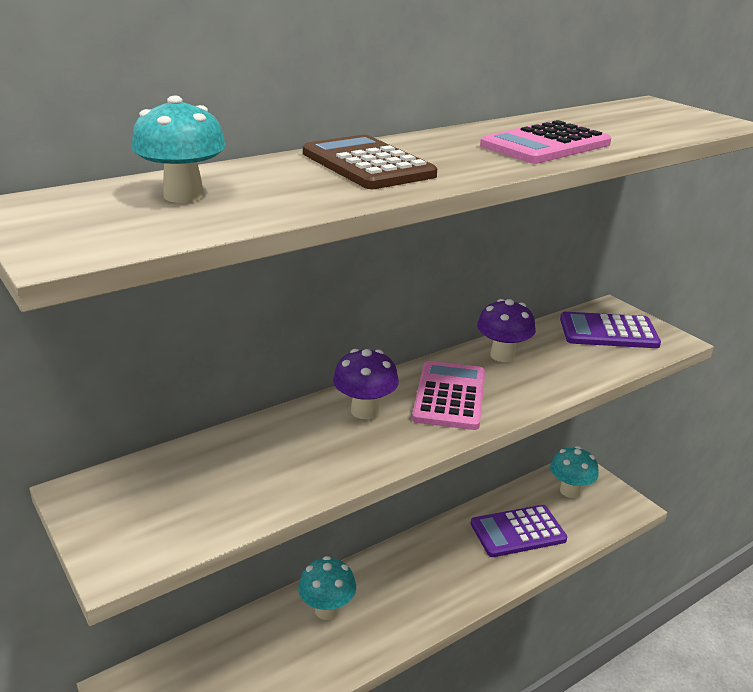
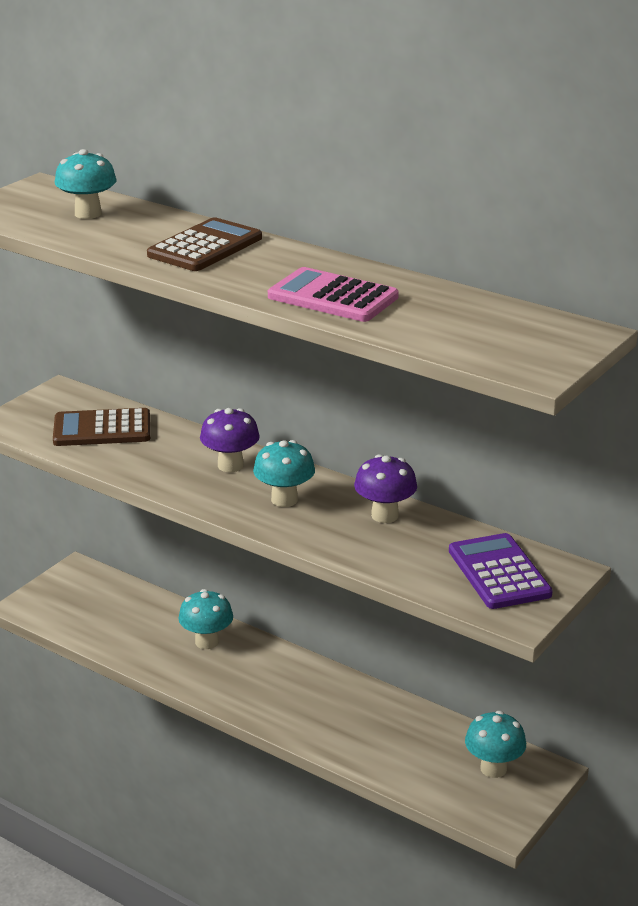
camera: 70 degrees right, 0 degrees up
pink calculator [412,361,485,430] -> turquoise mushroom [253,440,315,507]
purple calculator [471,505,567,557] -> none
none -> brown calculator [53,408,150,446]

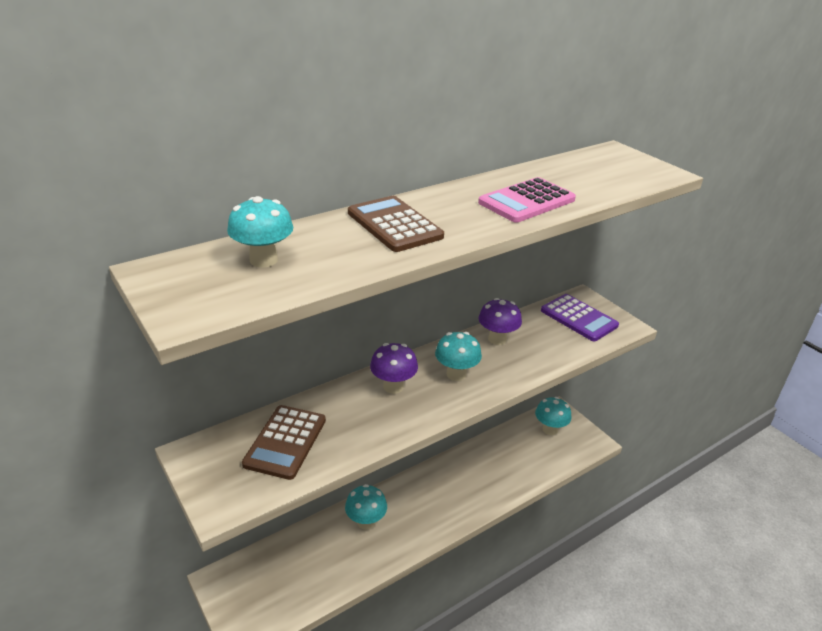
camera: 70 degrees left, 5 degrees up
purple calculator [449,533,553,609] -> purple calculator turned 135 degrees counterclockwise [541,294,619,341]

